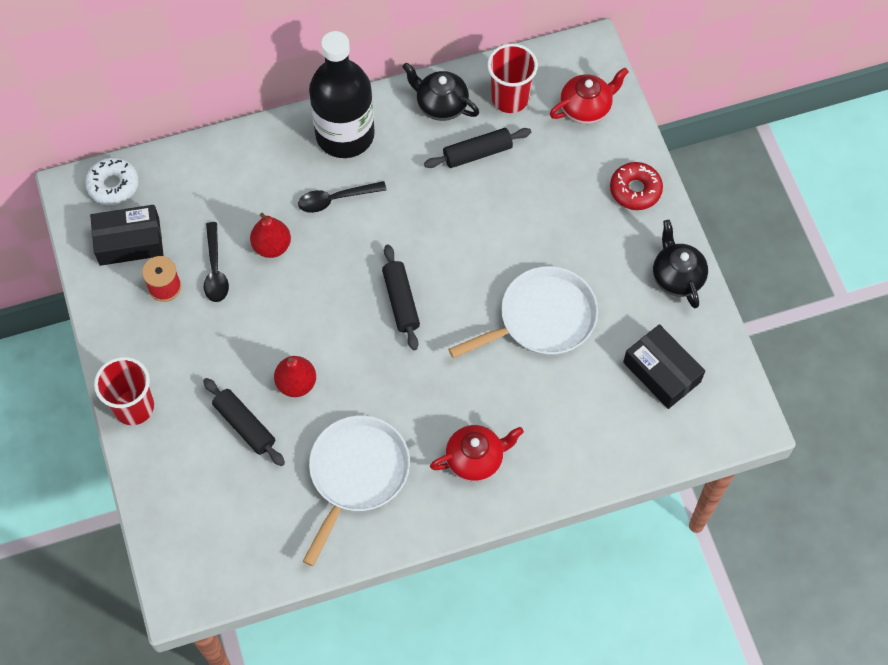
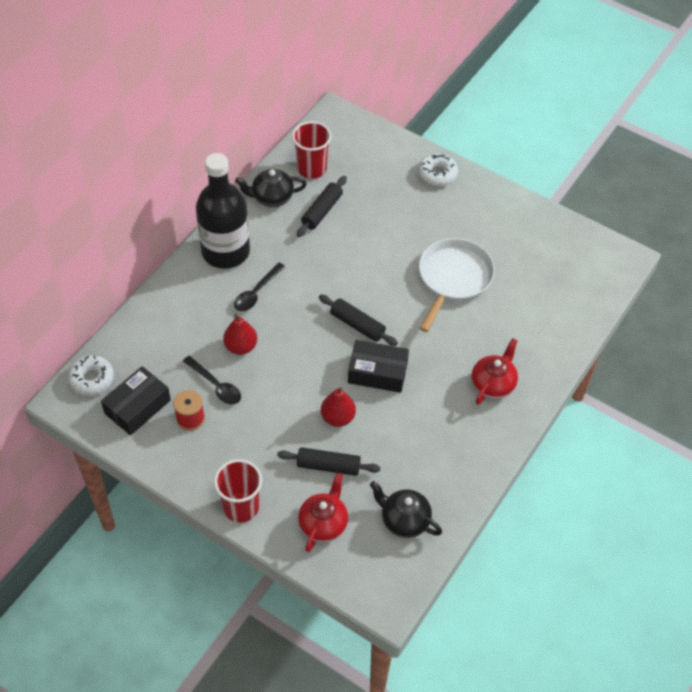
camera: 40 degrees left, 10 degrees down
white pan [303,416,410,566] -> none
red teapot [550,67,629,124] -> red teapot moved to [298,473,348,552]
red donut [610,162,663,210] -> white donut [418,153,458,187]
black box [623,324,705,409] -> black box moved to [348,340,409,393]
black teapot [653,220,708,308] -> black teapot moved to [370,481,442,538]

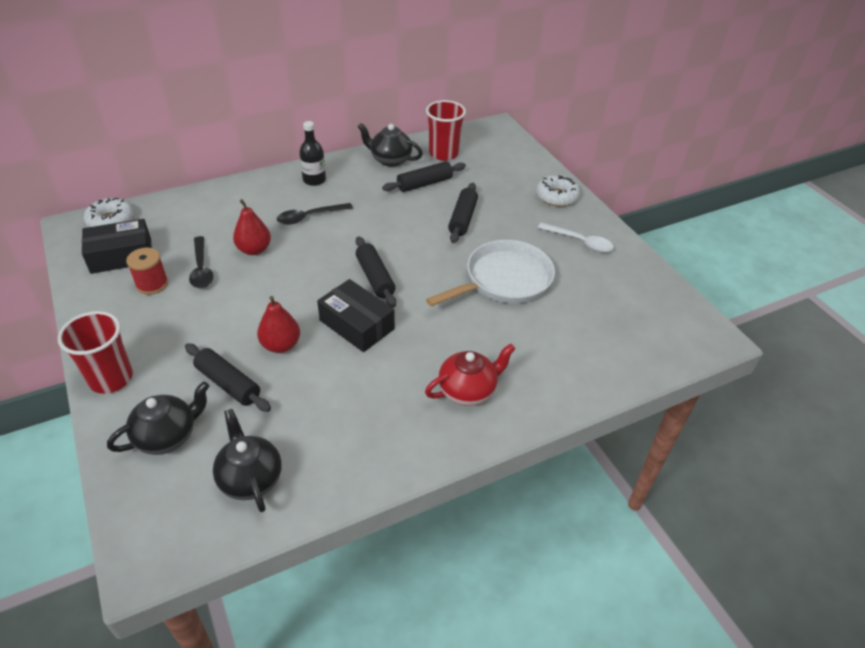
camera: 30 degrees right, 10 degrees down
black bottle [196,153,250,269] -> black bottle [299,121,326,186], size x0.47
red teapot [298,473,348,552] -> black teapot [107,381,210,455]
none -> black rolling pin [448,183,478,243]
none -> white spoon [538,223,614,252]

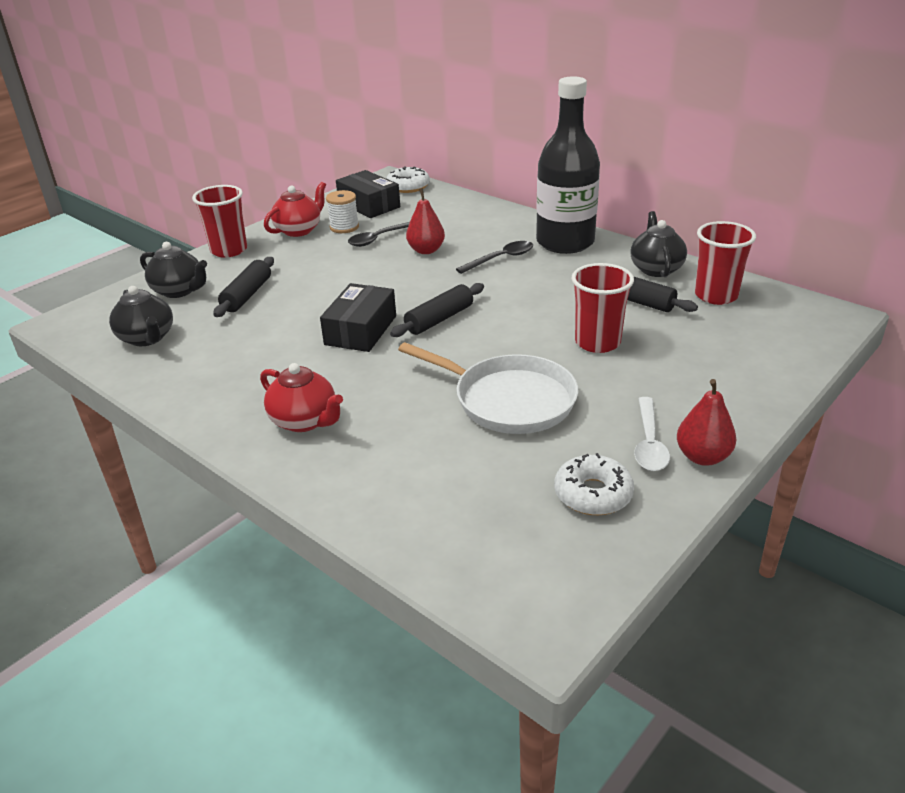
camera: 70 degrees right, 10 degrees down
red spool [126,248,168,295] -> white spool [326,190,359,233]
black teapot [213,409,282,512] -> black teapot turned 105 degrees clockwise [109,286,173,346]
red pear [257,296,300,353] -> red pear moved to [677,379,736,466]
black spoon [277,203,353,225] -> black spoon turned 105 degrees clockwise [456,241,533,274]
black bottle [299,121,326,186] -> black bottle [536,76,600,254], size x2.11
black rolling pin [448,183,478,243] -> red cup [572,263,634,353]
white donut [536,175,580,206] -> white donut moved to [554,453,634,515]
none -> red teapot [264,182,326,237]

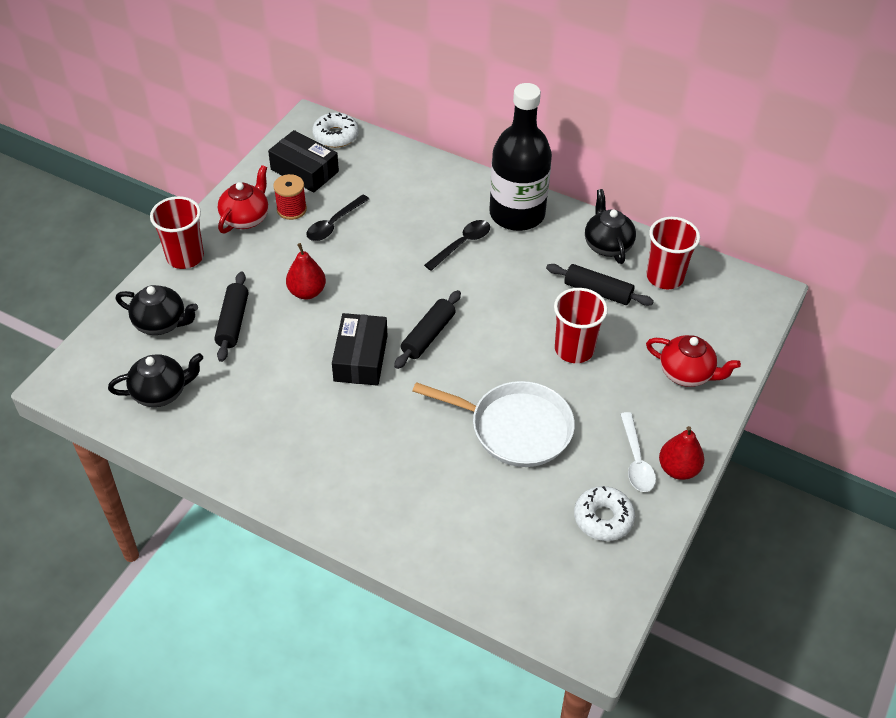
camera: 15 degrees left, 15 degrees up
black teapot [109,286,173,346] -> black teapot turned 60 degrees counterclockwise [108,353,203,407]
red teapot [260,363,343,432] -> red teapot moved to [646,335,741,387]
white spool [326,190,359,233] -> red spool [273,174,307,220]
red pear [406,188,445,254] -> red pear moved to [286,243,326,300]

